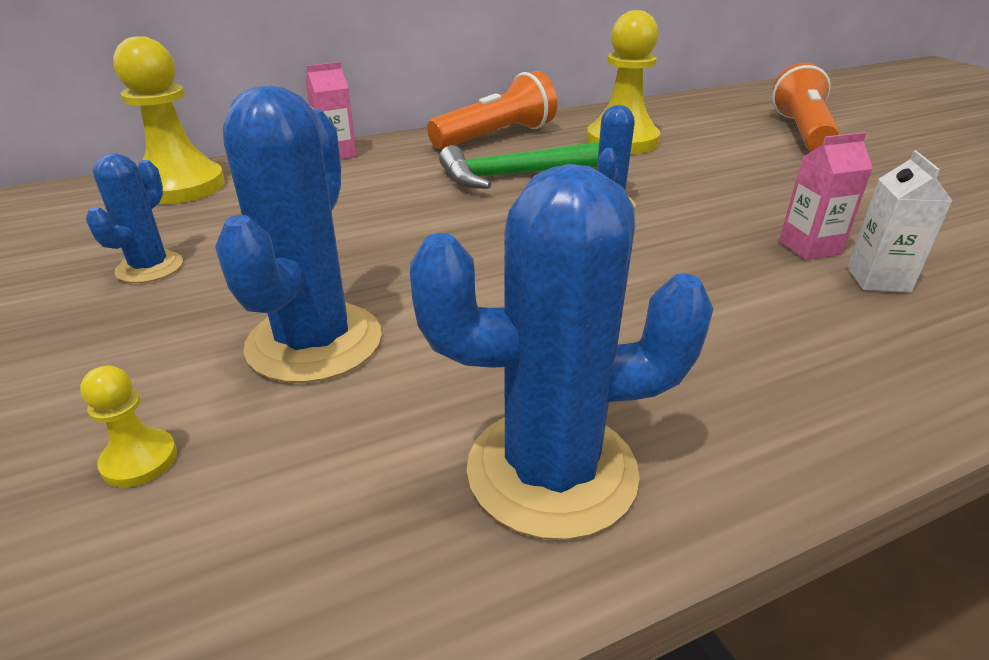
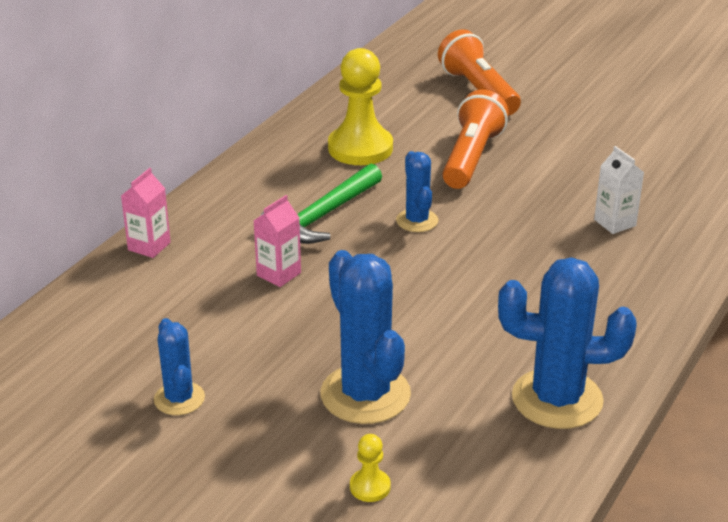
camera: 35 degrees left, 0 degrees up
yellow pawn [113,36,225,204] -> none
blue cactus [410,164,714,540] -> blue cactus turned 45 degrees clockwise [498,257,637,429]
orange flashlight [427,71,557,149] -> orange flashlight moved to [442,89,509,189]
pink carton [779,132,873,260] -> pink carton moved to [253,195,301,287]

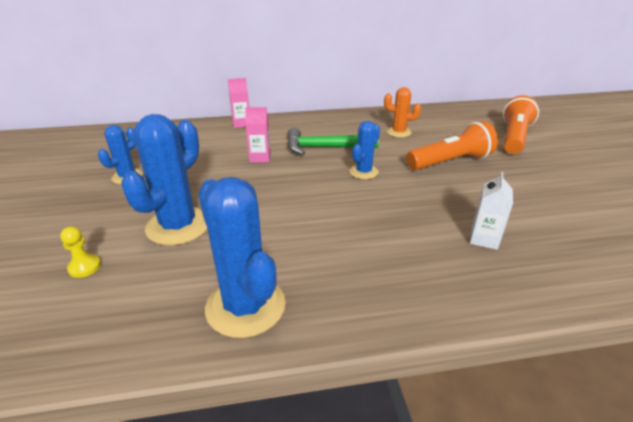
camera: 50 degrees right, 0 degrees up
yellow pawn [328,48,393,165] -> orange cactus [384,87,421,138]

